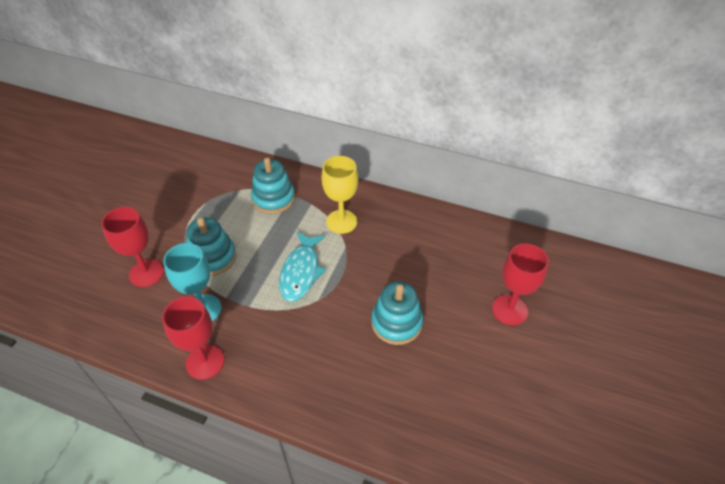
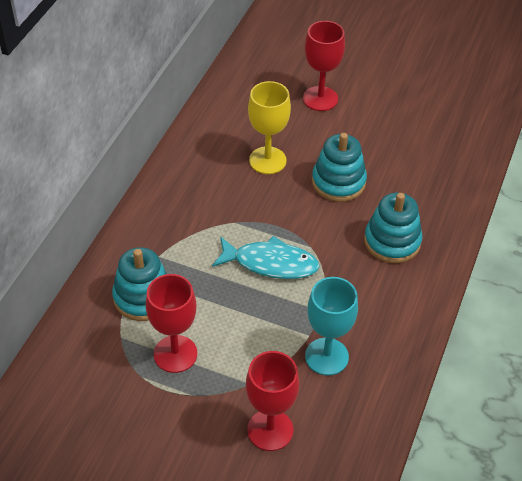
camera: 90 degrees left, 0 degrees up
red goblet [162,297,224,380] -> red goblet moved to [146,274,197,373]
turquoise stacking toy [187,217,236,276] -> turquoise stacking toy moved to [364,193,423,263]
yellow goblet [322,156,358,234] -> yellow goblet moved to [248,81,291,174]

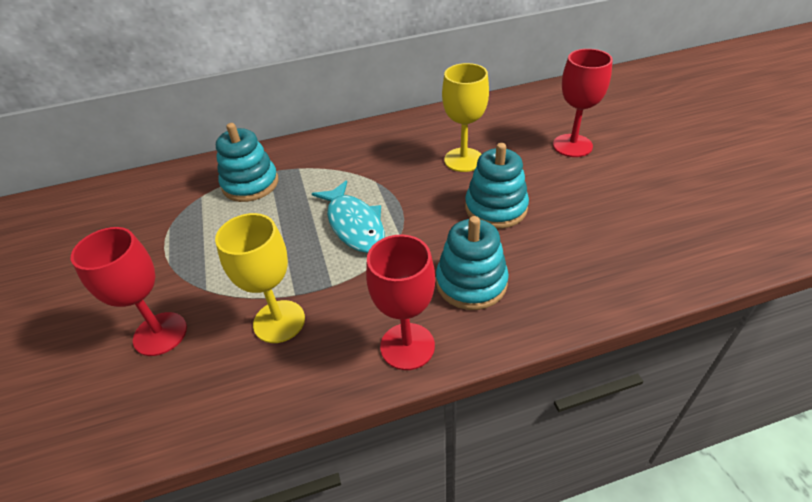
camera: 55 degrees right, 5 degrees down
red goblet [146,274,197,373] -> red goblet moved to [366,235,435,370]
turquoise goblet [305,277,358,376] -> yellow goblet [215,213,305,343]

